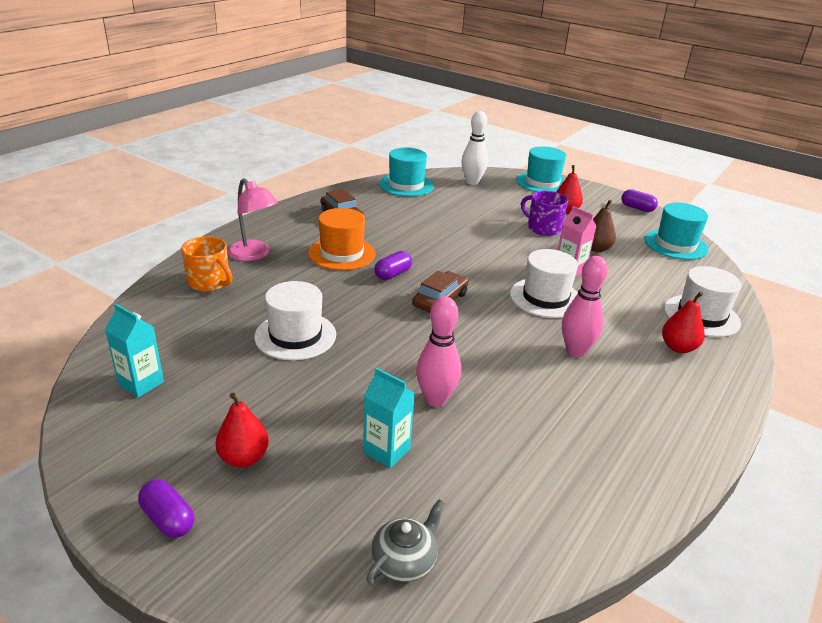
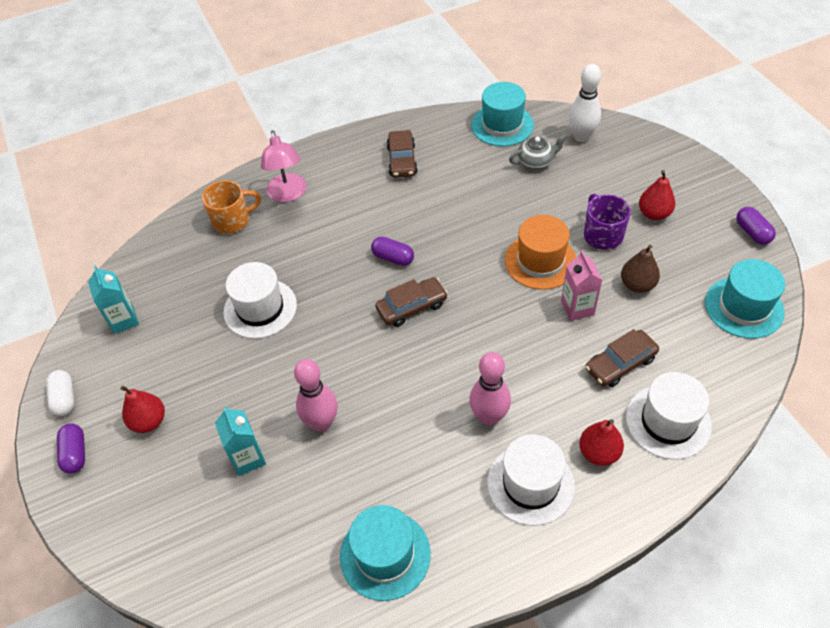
camera: 35 degrees right, 20 degrees up
orange mug [181,236,232,292] -> orange mug turned 90 degrees counterclockwise [202,180,261,234]
orange hat [308,208,376,270] -> orange hat moved to [505,215,576,290]
grey teapot [366,499,445,585] -> grey teapot moved to [509,134,567,170]
purple capsule [374,251,412,280] -> purple capsule turned 45 degrees clockwise [371,237,414,266]
white hat [510,249,578,318] -> white hat moved to [487,434,575,526]
turquoise hat [516,146,566,192] -> turquoise hat moved to [340,505,431,601]
none -> white capsule [46,370,74,416]
none -> brown car [585,329,659,387]

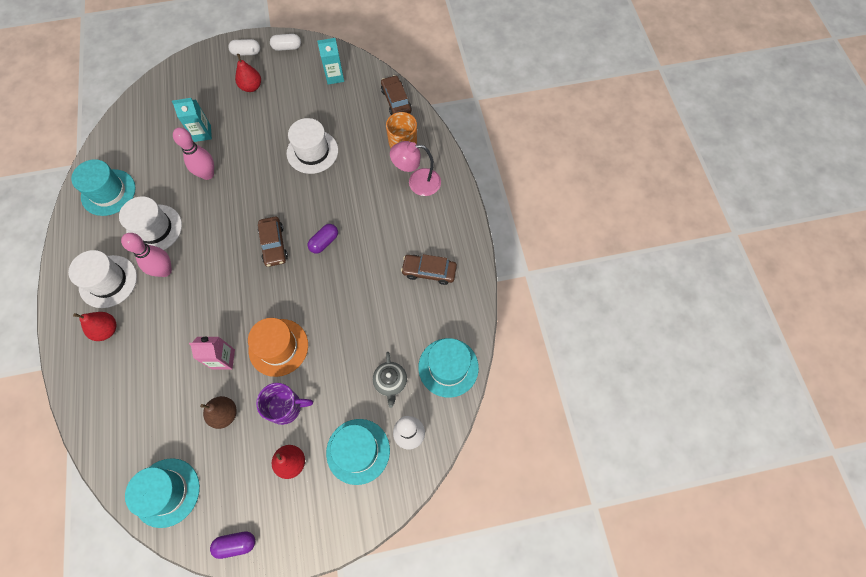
camera: 100 degrees right, 15 degrees up
purple capsule [57,424,85,474] -> white capsule [228,39,260,56]
brown car [585,329,659,387] -> brown car moved to [381,75,412,115]
white hat [626,372,712,460] -> white hat moved to [119,196,182,250]
none -> turquoise hat [326,419,390,485]

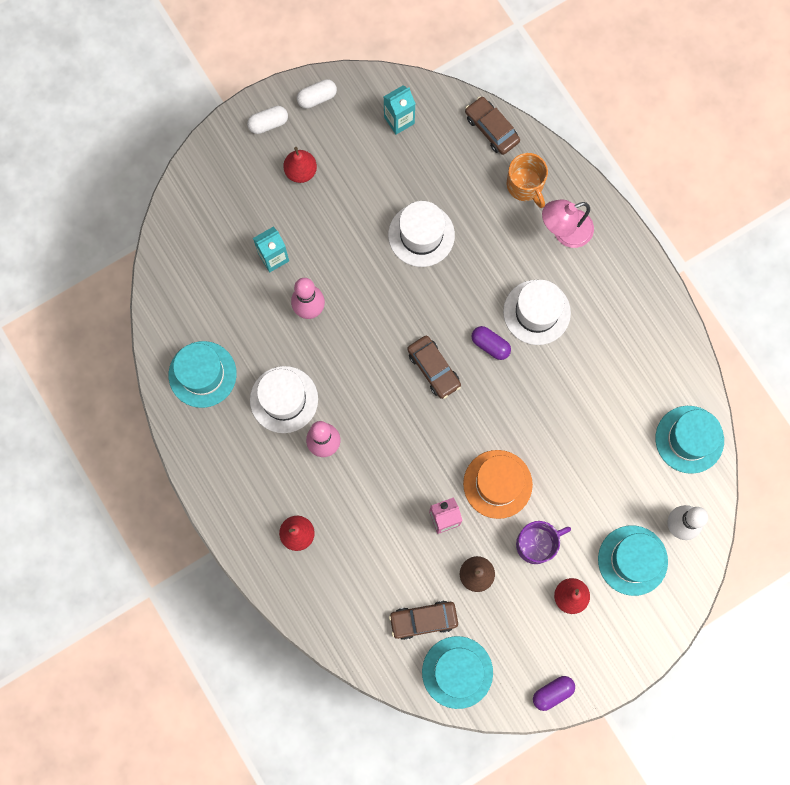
camera: 20 degrees left, 10 degrees up
white hat [68,250,137,308] -> white hat moved to [503,280,571,345]
purple capsule [308,224,338,254] -> purple capsule turned 75 degrees counterclockwise [471,326,511,360]
grey teapot [373,352,407,408] -> none
brown car [401,254,457,285] -> brown car moved to [389,600,458,640]

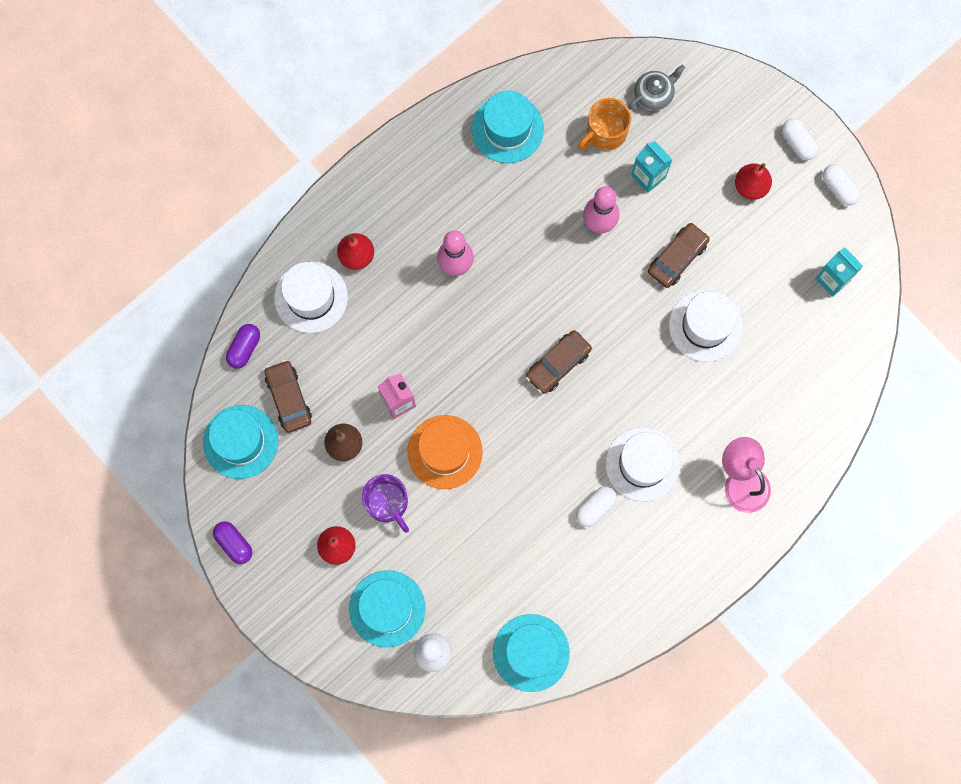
camera: 80 degrees right, 0 degrees up
white hat [250,366,318,433] -> white hat moved to [274,262,348,333]
brown car [465,96,520,155] -> brown car moved to [648,223,710,288]
purple capsule [471,326,511,360] -> purple capsule moved to [226,324,260,369]
orange mug [507,153,548,208] -> orange mug moved to [578,98,631,151]
none -> white capsule [576,486,617,527]
none -> grey teapot [628,65,685,111]

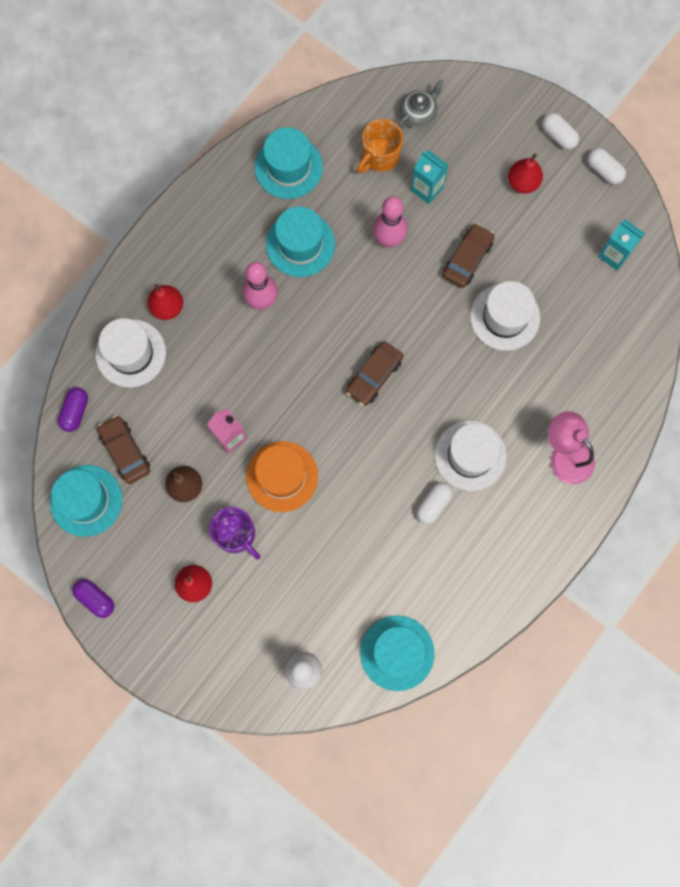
camera: 10 degrees left, 0 degrees up
turquoise hat [349,570,425,647] -> turquoise hat moved to [266,207,335,277]

